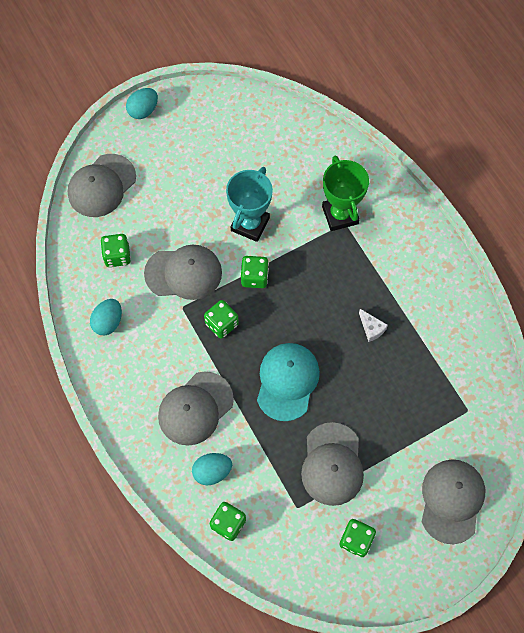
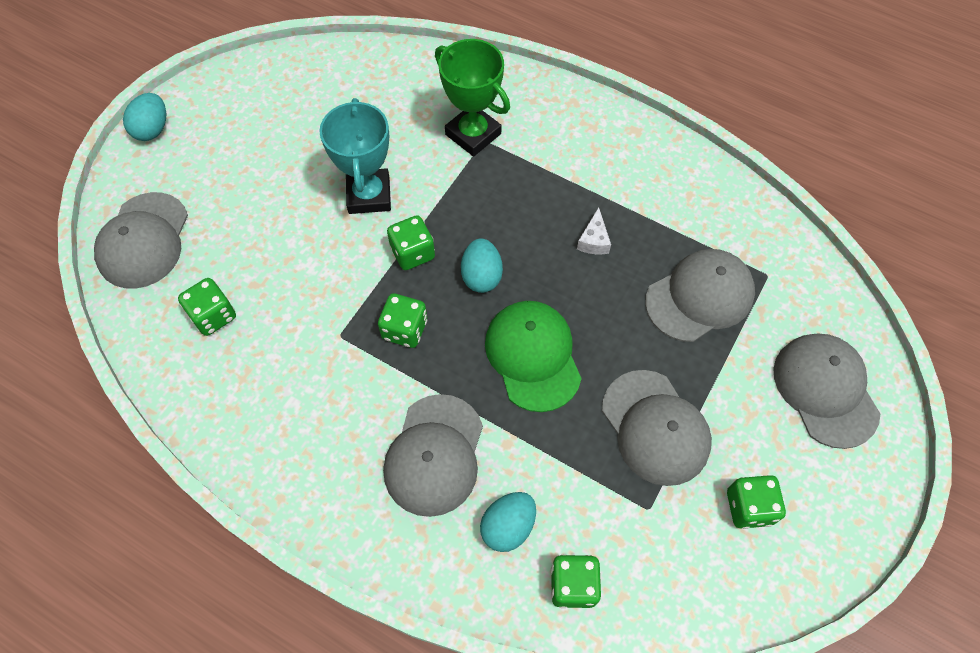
camera: 30 degrees left, 5 degrees down
turquoise egg [90,299,122,335] -> turquoise egg moved to [461,238,503,293]
grey cap [144,245,222,300] -> grey cap moved to [645,249,755,342]
turquoise cap [257,343,320,421] -> green cap [485,301,582,412]
white cheese [359,309,388,342] -> white cheese turned 75 degrees clockwise [577,207,611,254]

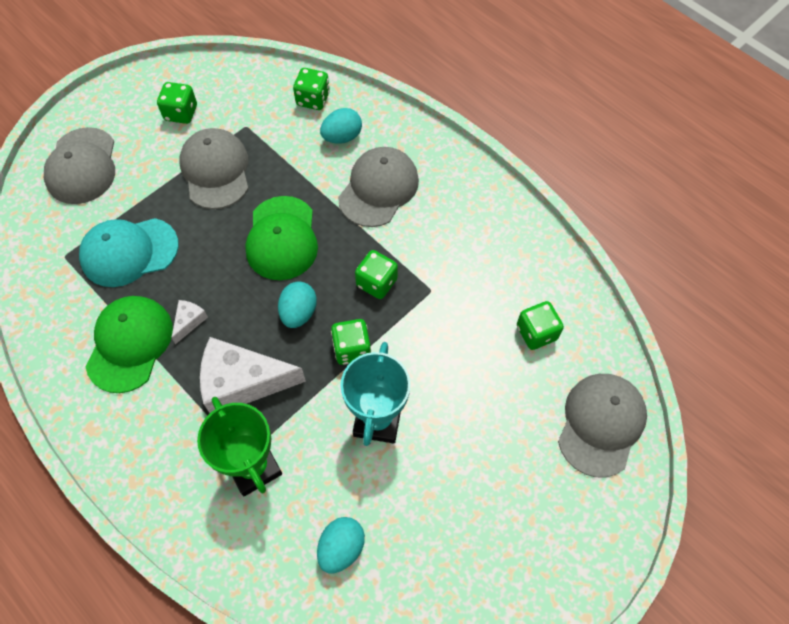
camera: 165 degrees left, 0 degrees up
turquoise egg [123,93,166,141] -> turquoise egg moved to [317,517,365,573]
grey cap [645,249,755,342] -> turquoise cap [79,218,179,287]
none -> green cap [86,296,173,393]
none -> white cheese [200,337,306,413]

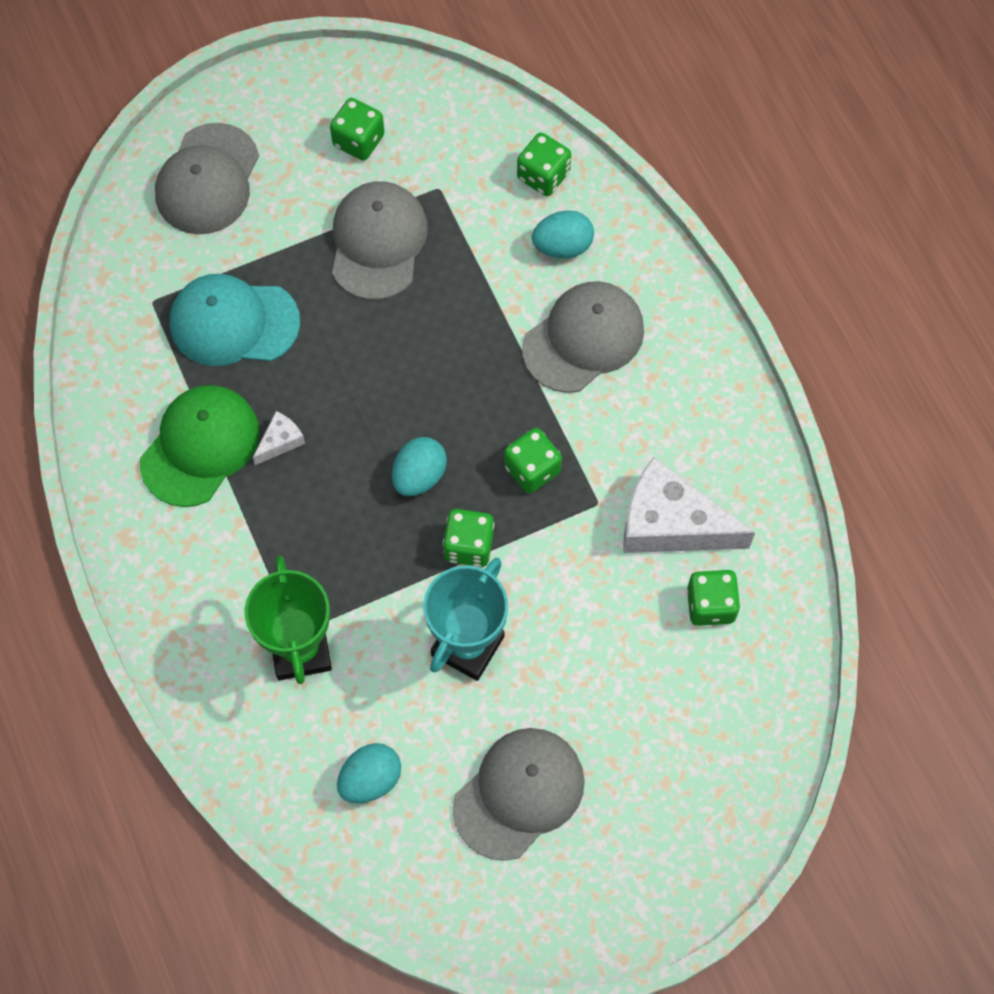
camera: 20 degrees right, 5 degrees up
white cheese [200,337,306,413] -> white cheese moved to [623,457,755,553]
green cap [245,196,318,280] -> none
grey cap [558,374,647,477] -> grey cap moved to [453,728,585,861]

